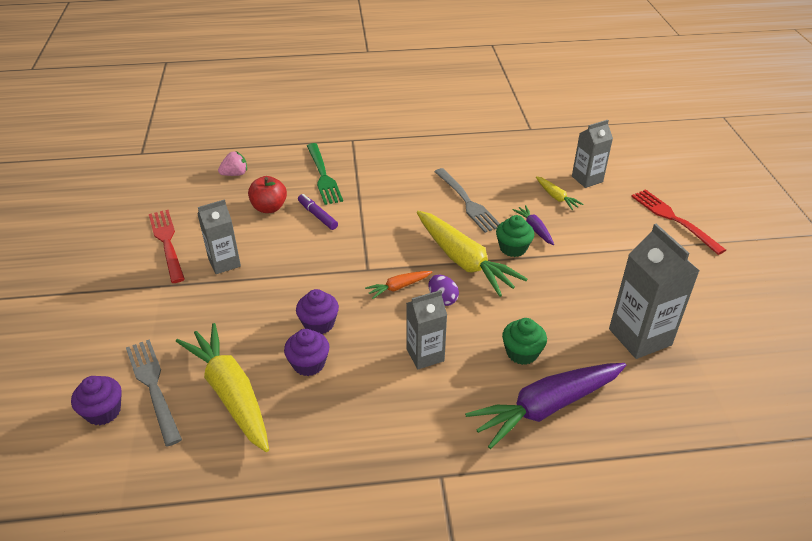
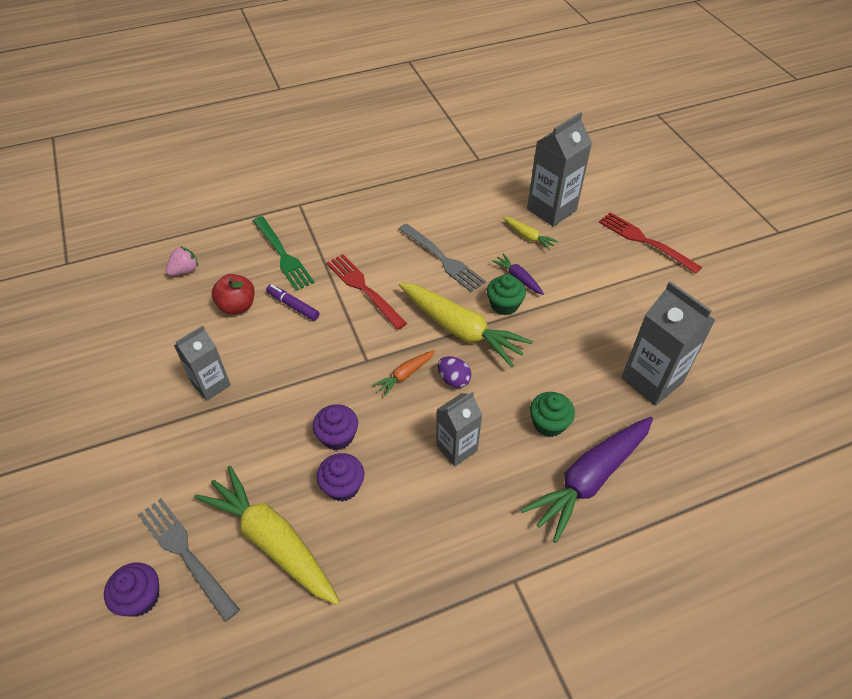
camera: 15 degrees left, 10 degrees up
red fork [149,210,185,283] -> red fork moved to [326,254,407,330]
grey carton [572,120,613,188] -> grey carton [527,112,592,227], size x1.56

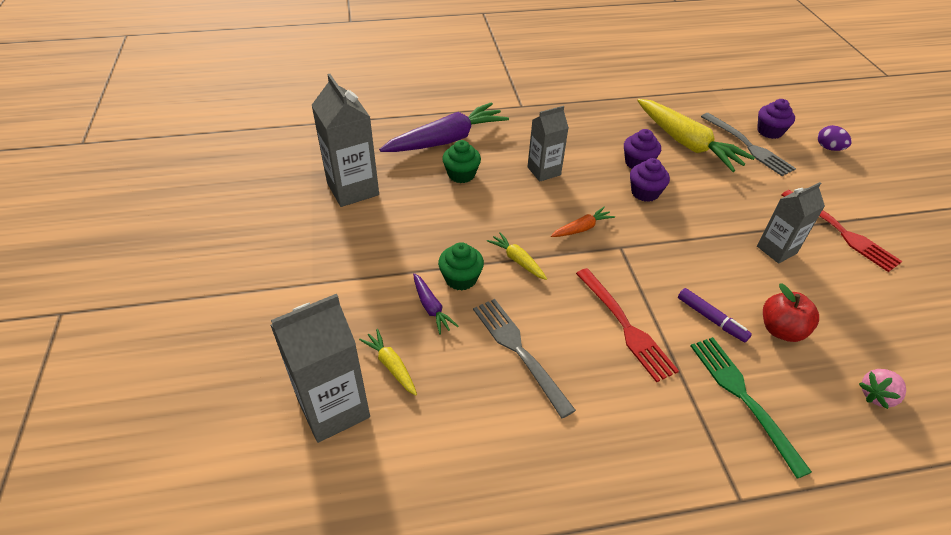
camera: 170 degrees left, 5 degrees down
yellow carrot [399,283,533,367] -> yellow carrot [487,232,547,280], size x0.46
purple egg [438,356,472,388] -> purple egg moved to [818,125,852,151]
red fork [599,212,702,274] -> red fork moved to [781,190,902,272]

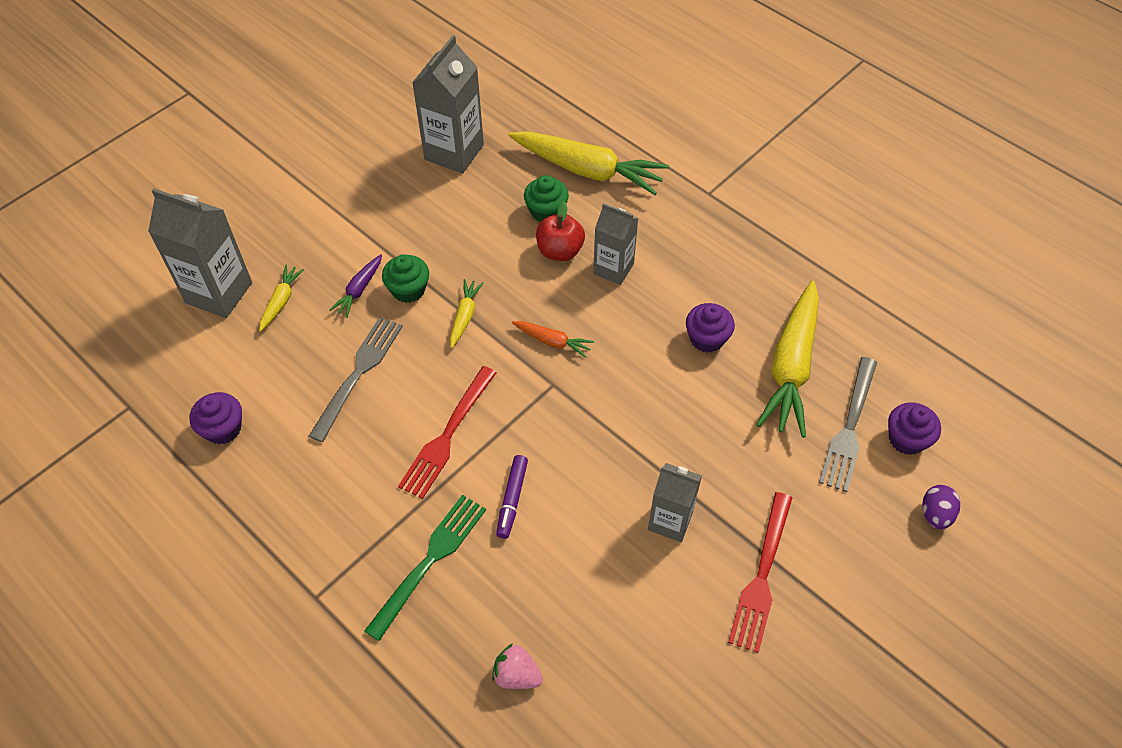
camera: 55 degrees right, 10 degrees up
purple carrot [379,102,509,152] -> yellow carrot [509,131,669,195]
purple cupcake [630,158,670,202] -> purple cupcake moved to [189,392,242,445]
red apple [763,283,819,342] -> red apple moved to [536,201,585,261]

